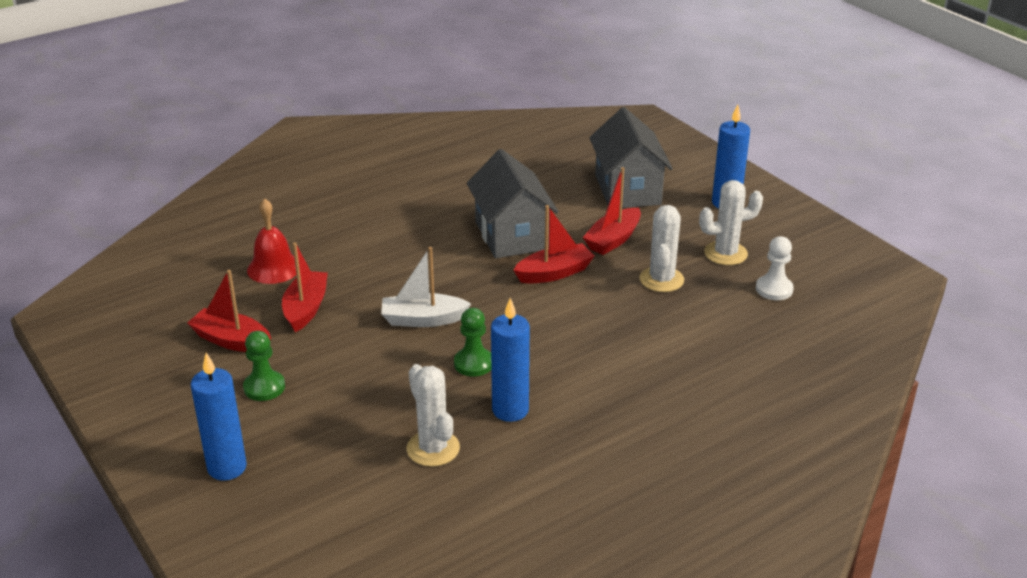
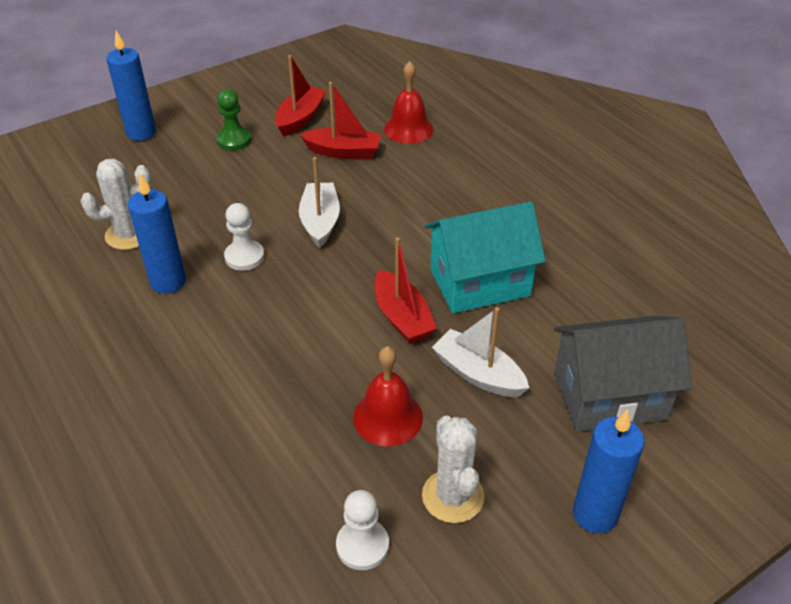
camera: 90 degrees right, 10 degrees up
green pawn [454,308,492,376] -> white pawn [224,203,264,271]
grey house [467,149,559,258] -> turquoise house [425,202,546,313]
red boat [583,167,641,255] -> white boat [432,307,529,397]
white cactus [640,205,684,292] -> red bell [353,346,423,446]

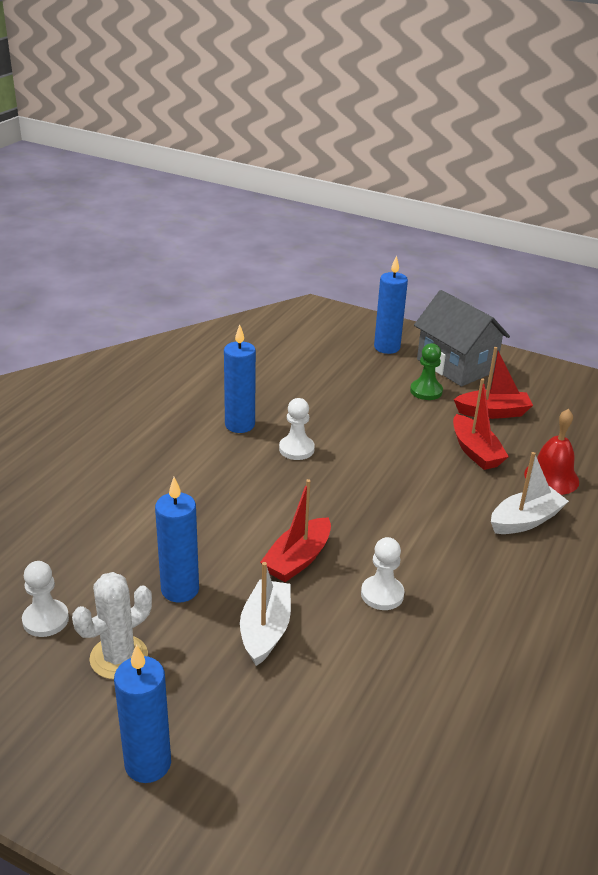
camera: 60 degrees right, 10 degrees down
white cactus [81,159,152,250] -> none
white boat [299,157,340,248] -> white boat moved to [491,452,569,534]
red bell [353,346,423,446] -> blue candle [155,477,199,603]
turquoise house [425,202,546,313] -> white pawn [361,537,404,610]
grey house [554,316,692,432] -> grey house moved to [414,290,510,387]

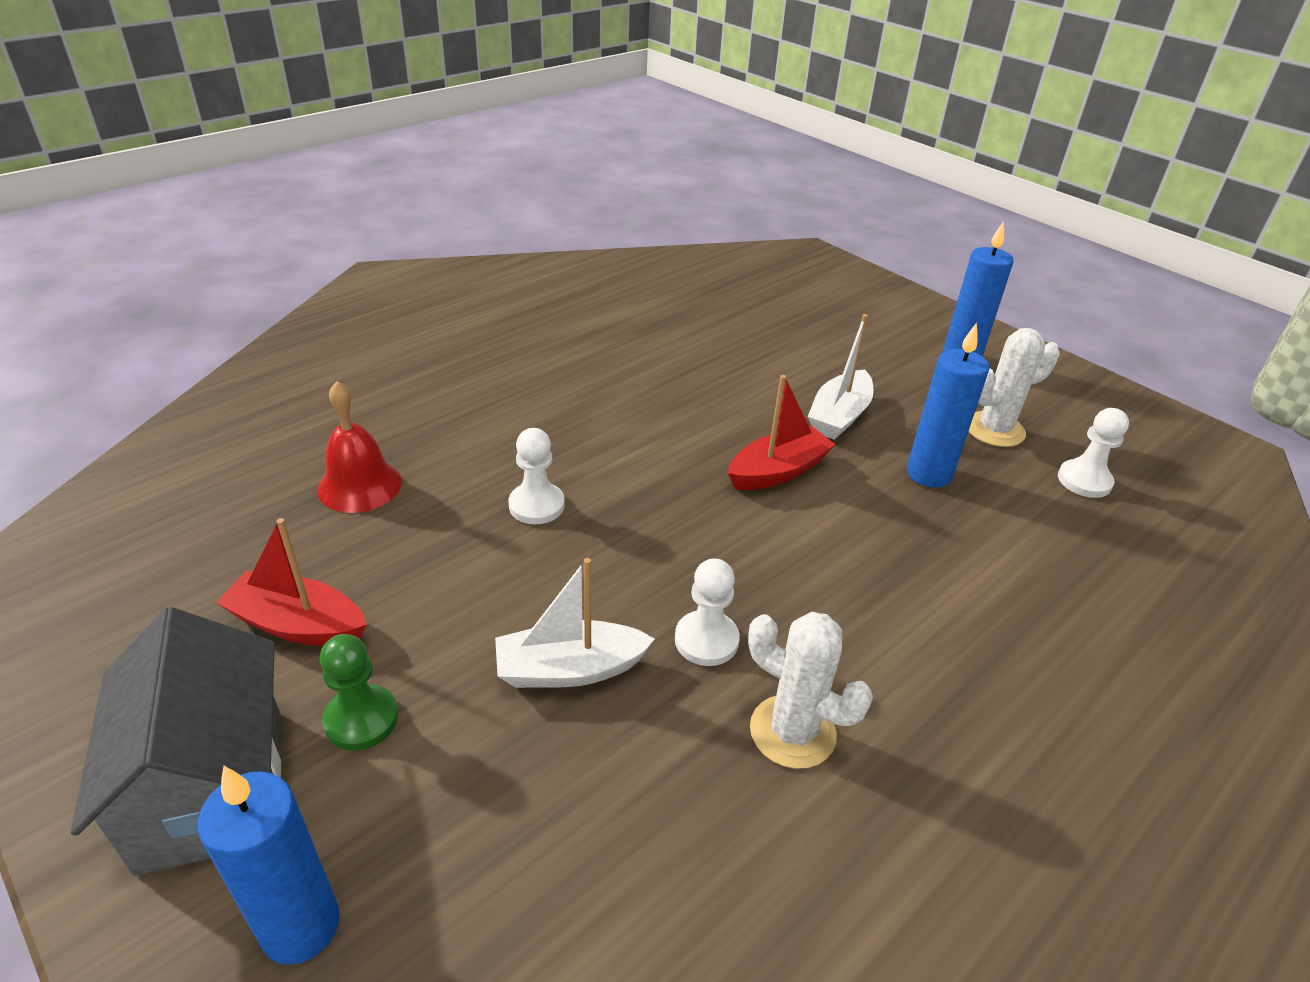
camera: 160 degrees left, 5 degrees up
blue candle [224,324,256,433] -> white cactus [748,612,873,769]
white pawn [361,537,404,610] -> white pawn moved to [509,428,565,524]
red boat [453,378,509,470] -> none
white boat [491,452,569,534] -> white boat moved to [495,558,655,688]

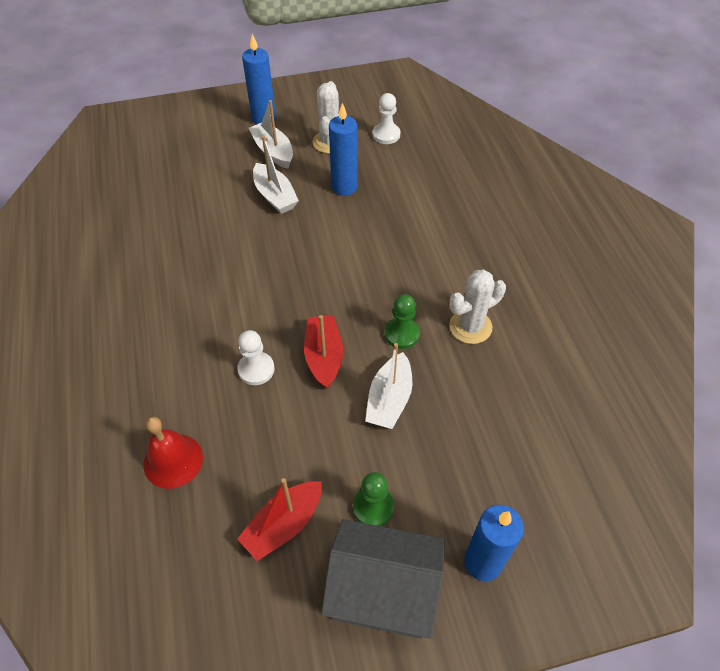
camera: 60 degrees left, 15 degrees up
white pawn [675,558,740,666] -> green pawn [385,294,420,349]
red boat [728,375,836,490] -> red boat moved to [304,315,343,389]
none -> white boat [249,100,293,169]

